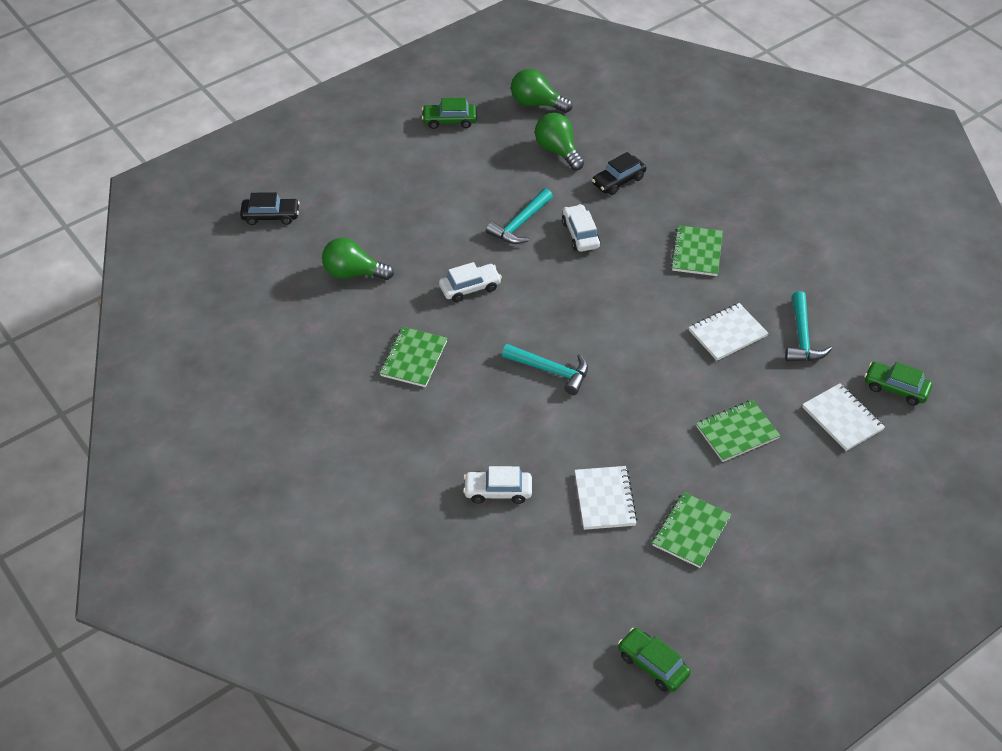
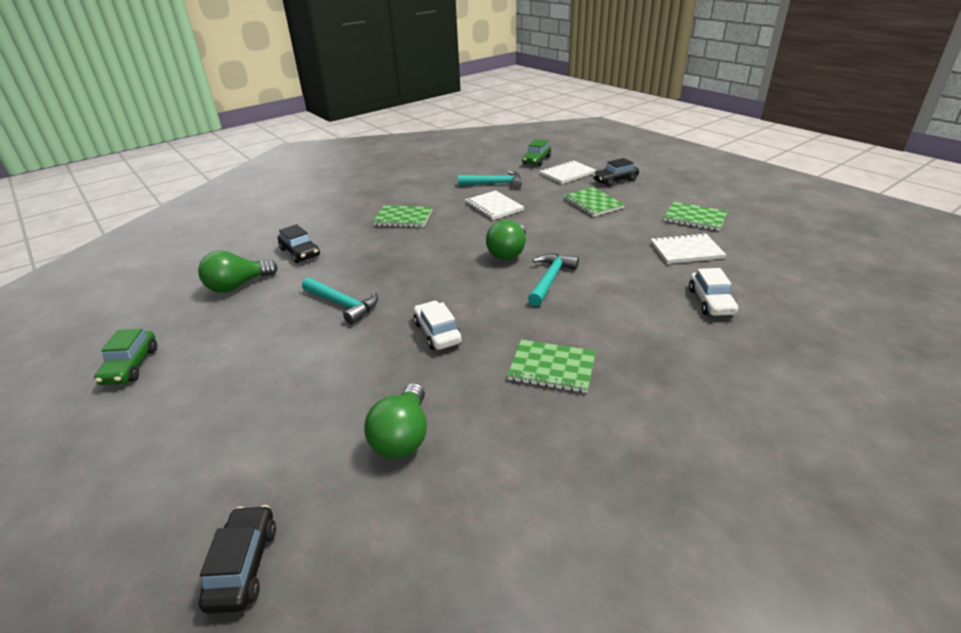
camera: 90 degrees left, 15 degrees down
green light bulb [511,69,572,113] -> green light bulb moved to [486,220,526,260]
white car [562,204,600,252] -> none
green car [618,628,690,692] -> none
none -> black car [593,158,639,187]

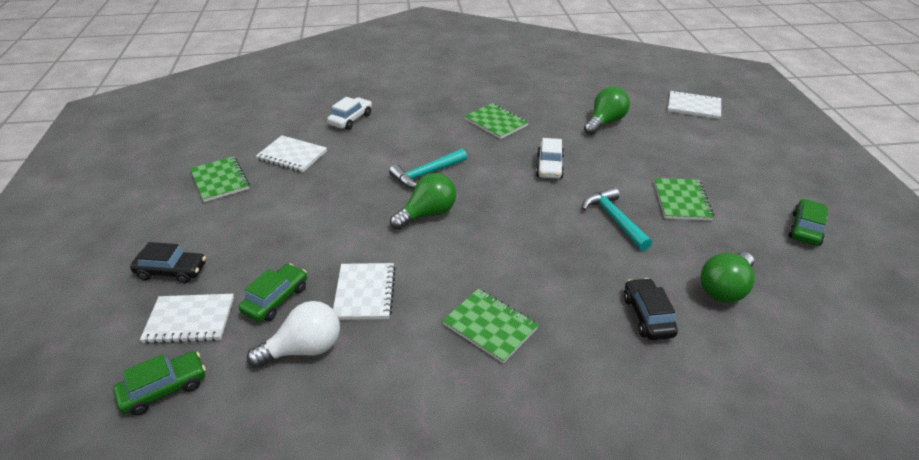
camera: 150 degrees left, 5 degrees up
green light bulb [198,250,278,293] -> green light bulb turned 135 degrees clockwise [701,252,755,303]
black car [199,505,276,614] -> white notebook [668,90,721,119]
turquoise hammer [458,171,522,189] -> white light bulb [247,301,340,368]
green notebook [563,187,625,217] -> green notebook moved to [654,178,714,220]
none -> green car [239,264,307,322]

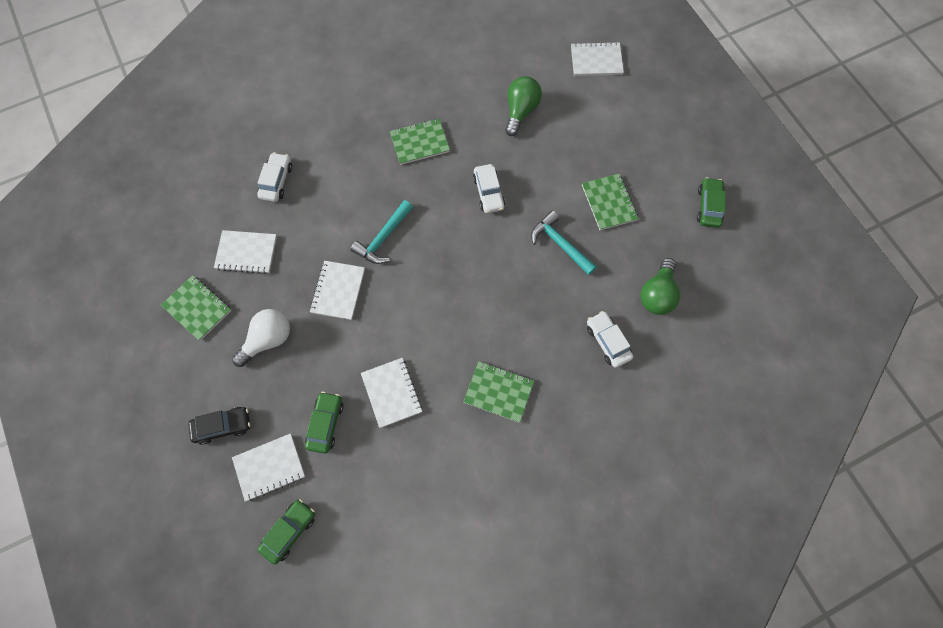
camera: 20 degrees left, 30 degrees up
white light bulb [247,301,340,368] -> white light bulb moved to [232,309,290,367]
green light bulb [390,173,456,230] -> none
green notebook [465,103,529,139] -> green notebook turned 45 degrees counterclockwise [390,118,450,165]
black car [624,278,678,340] -> white car [587,311,633,368]
none -> white notebook [310,261,365,320]

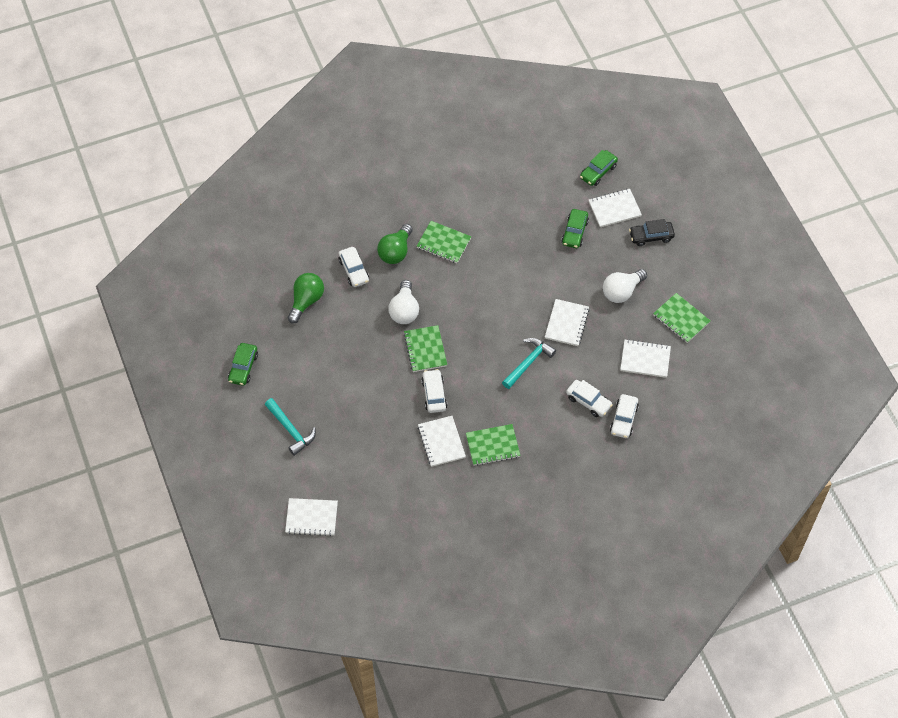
camera: 175 degrees left, 10 degrees down
white notebook [361,358,422,428] -> white notebook moved to [418,416,466,467]
green light bulb [505,76,542,136] -> green light bulb moved to [377,224,413,264]
turquoise hammer [531,211,597,275] -> turquoise hammer moved to [265,398,316,456]
green notebook [582,174,639,230] -> green notebook moved to [404,325,447,372]
none -> white light bulb [388,280,419,324]
none -> white car [566,380,613,417]

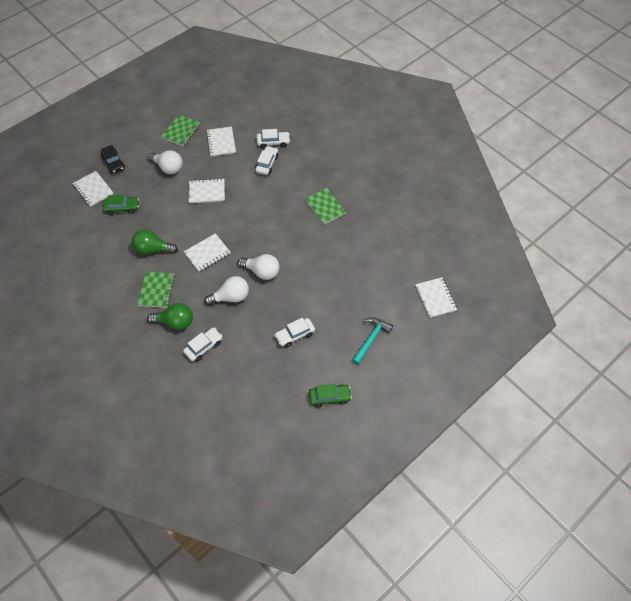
camera: 110 degrees left, 0 degrees up
green light bulb [288,273,324,324] -> green light bulb moved to [132,229,178,255]
green notebook [404,325,447,372] -> white light bulb [238,254,280,280]
white notebook [418,416,466,467] -> white notebook moved to [184,233,230,272]
white car [421,369,447,413] -> white car moved to [274,318,315,347]
turquoise hammer [502,338,556,389] -> none
green car [580,150,618,186] -> none

